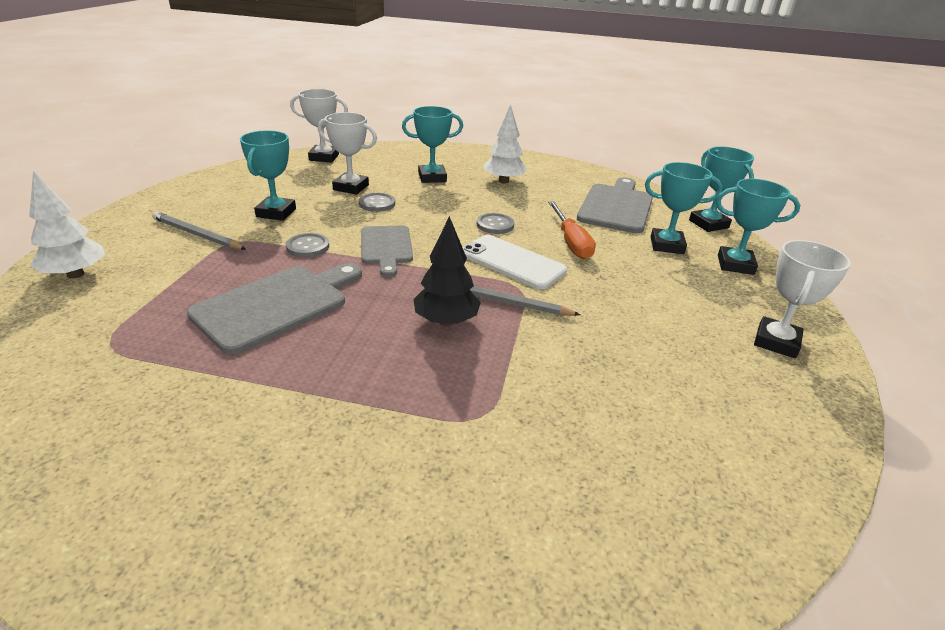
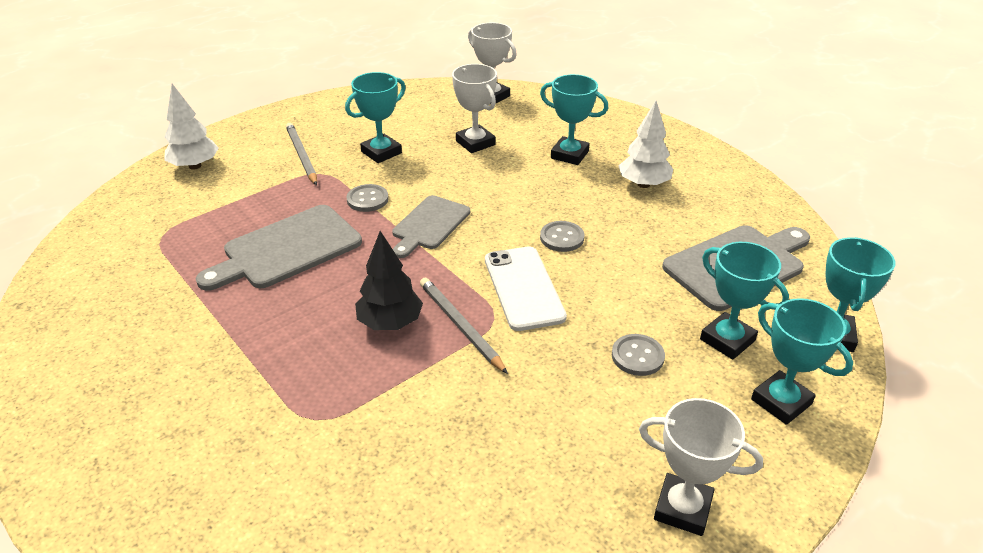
camera: 40 degrees right, 5 degrees up
grey cutting board [187,263,362,354] -> grey cutting board turned 150 degrees clockwise [196,205,362,291]
grey button [359,193,395,212] -> grey button moved to [612,334,665,376]
orange screwdriver [548,201,596,259] -> none
white trophy [754,240,851,358] -> white trophy turned 45 degrees clockwise [639,398,763,536]

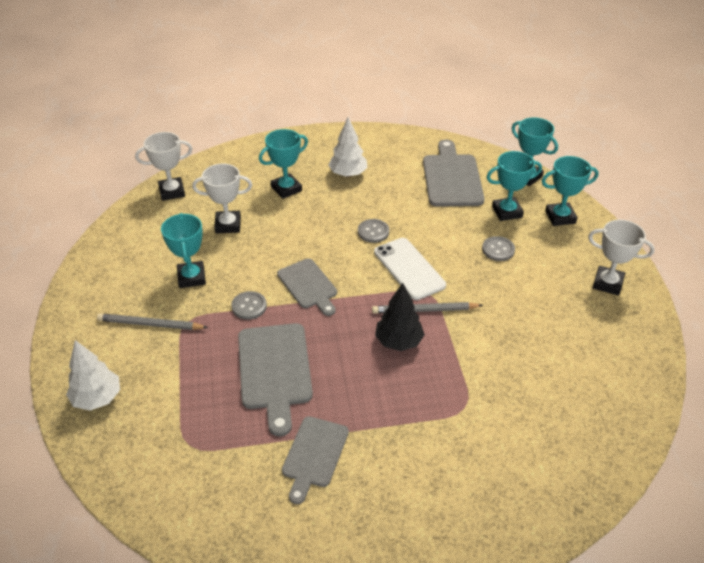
camera: 60 degrees left, 5 degrees up
white phone [485,247,567,331] -> white phone turned 45 degrees clockwise [374,238,446,300]
white trophy [639,398,763,536] -> white trophy turned 60 degrees clockwise [588,219,655,296]
none -> grey cutting board [282,416,349,504]

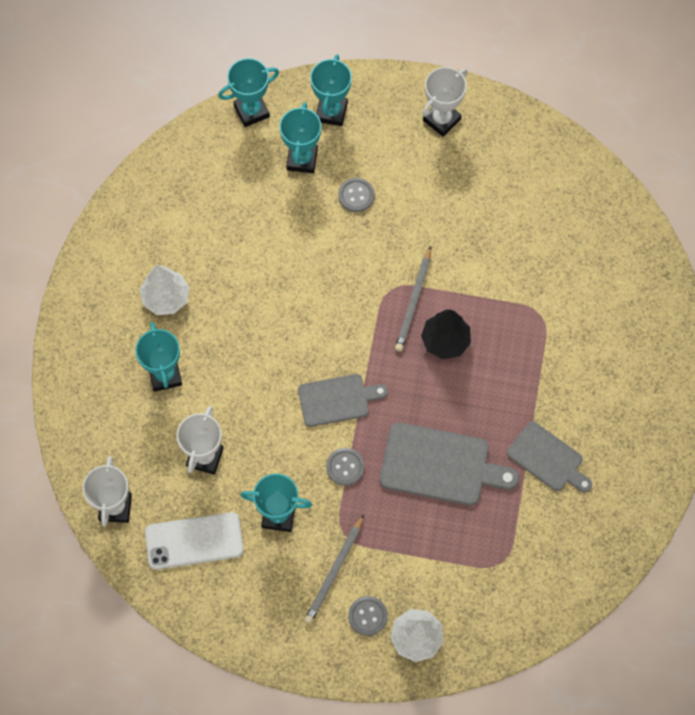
camera: 70 degrees left, 25 degrees up
grey button [358,219,389,243] -> grey button moved to [348,596,388,636]
white phone [374,238,446,300] -> white phone moved to [145,512,244,570]
grey cutting board [423,139,484,207] -> none

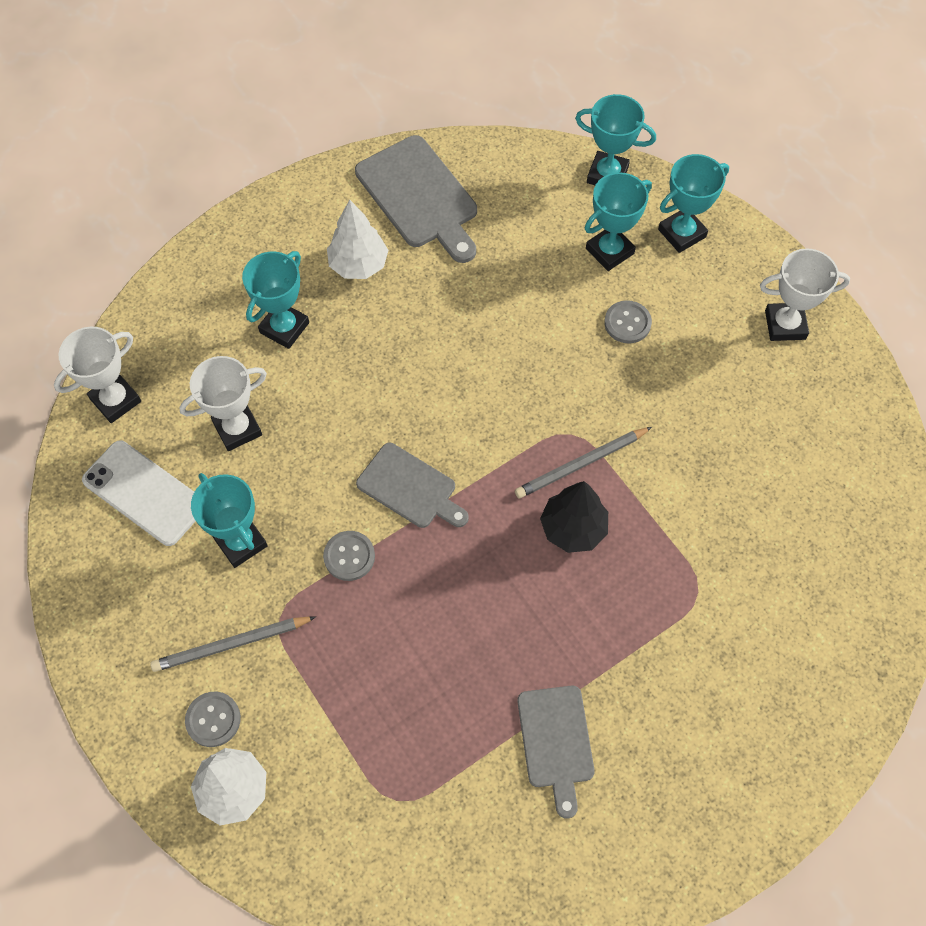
camera: 45 degrees right, 5 degrees down
grey cutting board [380,422,519,506] -> grey cutting board moved to [355,135,477,263]

